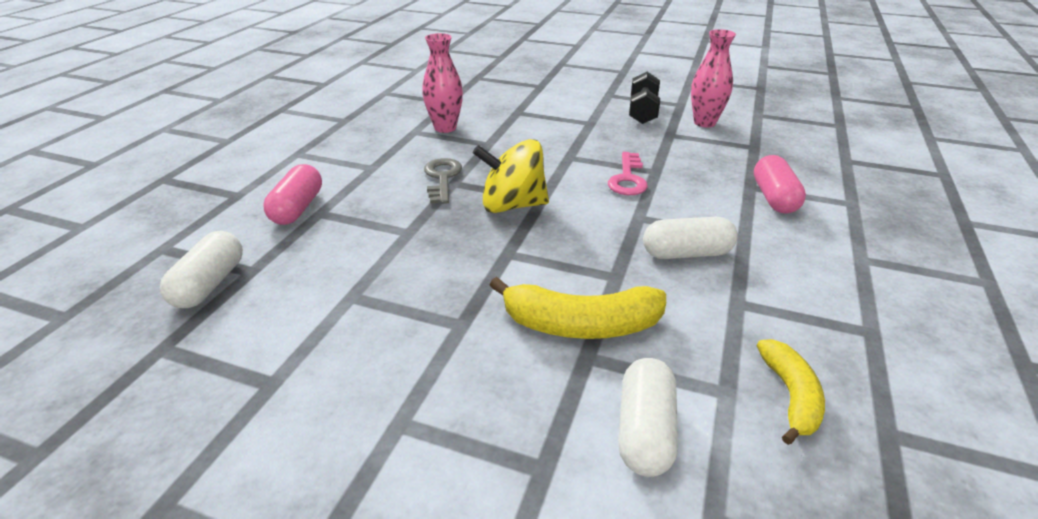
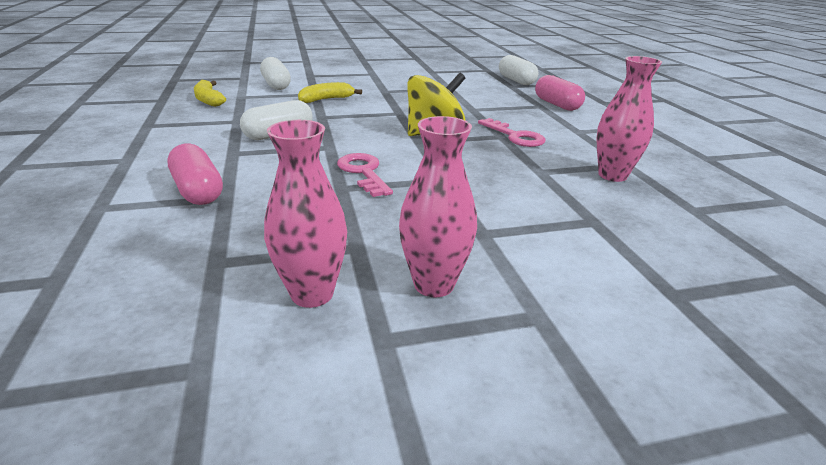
camera: 145 degrees right, 5 degrees down
grey key [424,158,462,204] -> pink key [478,118,546,147]
yellow banana [490,277,666,339] -> yellow banana [298,82,362,103], size x0.64
black dumbbell [629,72,660,124] -> pink vase [399,116,477,297]

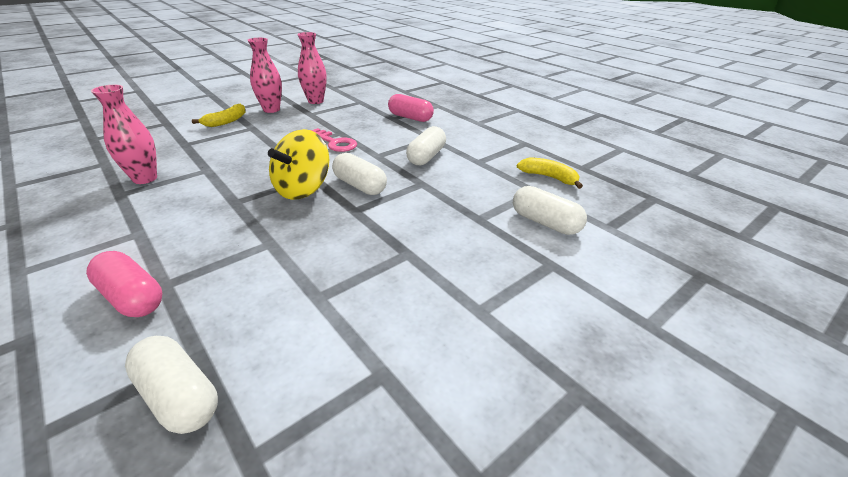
camera: 155 degrees right, 5 degrees up
yellow banana [298,82,362,103] -> yellow banana moved to [192,104,246,127]
pink key [478,118,546,147] -> none
none -> white capsule [332,153,387,195]

